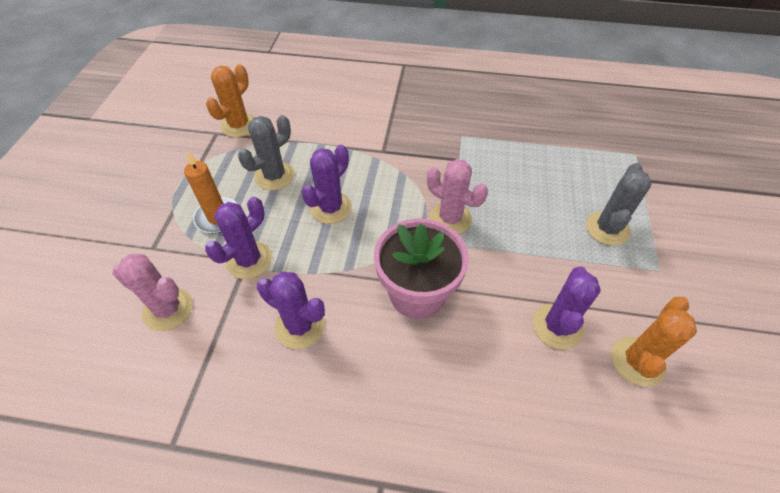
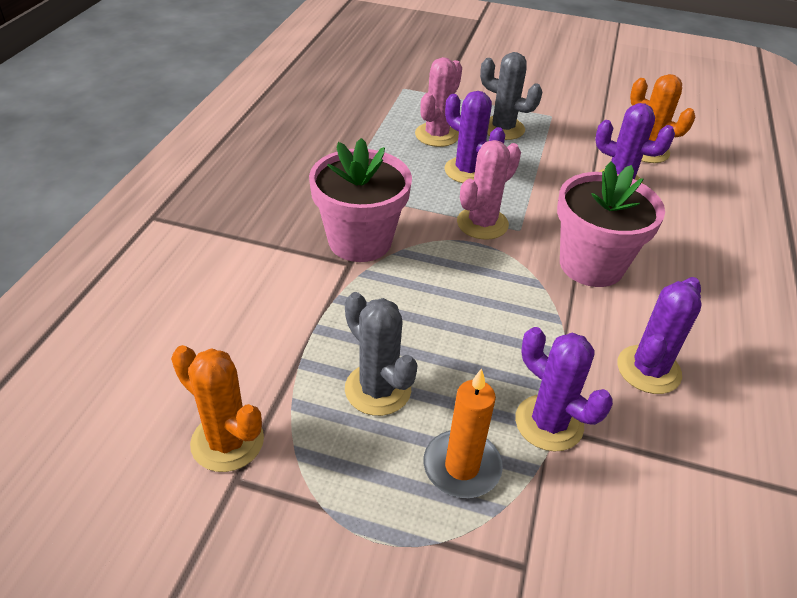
camera: 85 degrees left, 10 degrees down
pink cactus [112,254,193,331] -> pink cactus moved to [415,57,462,147]
purple cactus [301,145,352,224] -> purple cactus moved to [445,91,505,183]
none -> pink flower pot [309,138,412,262]

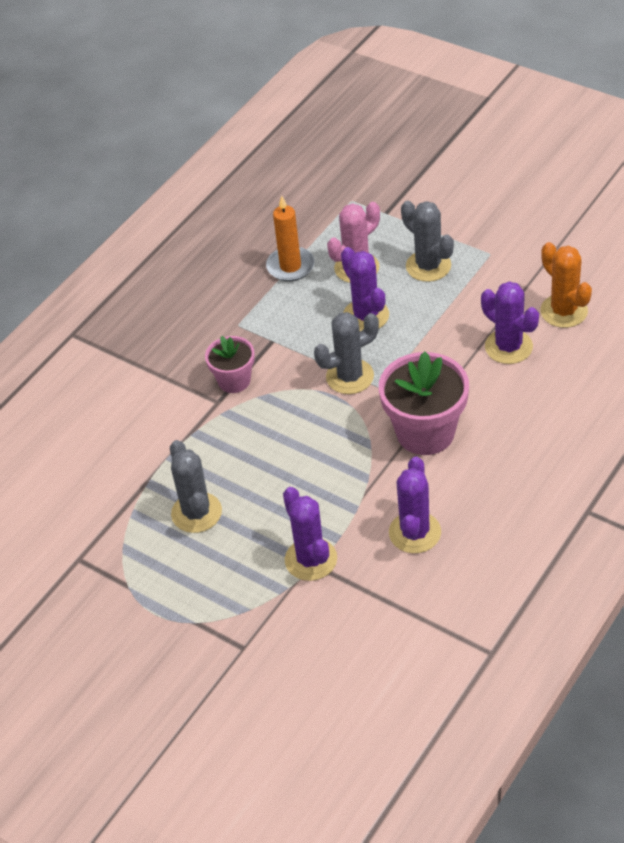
camera: 25 degrees right, 5 degrees up
orange cactus [171,345,264,472] -> none
pink flower pot [309,138,412,262] -> pink flower pot [205,336,255,393], size x0.58
orange candle [424,368,503,498] -> orange candle moved to [266,196,315,281]
pink cactus [457,140,521,240] -> grey cactus [314,312,379,394]
purple cactus [617,277,701,394] -> purple cactus turned 45 degrees counterclockwise [389,456,441,553]

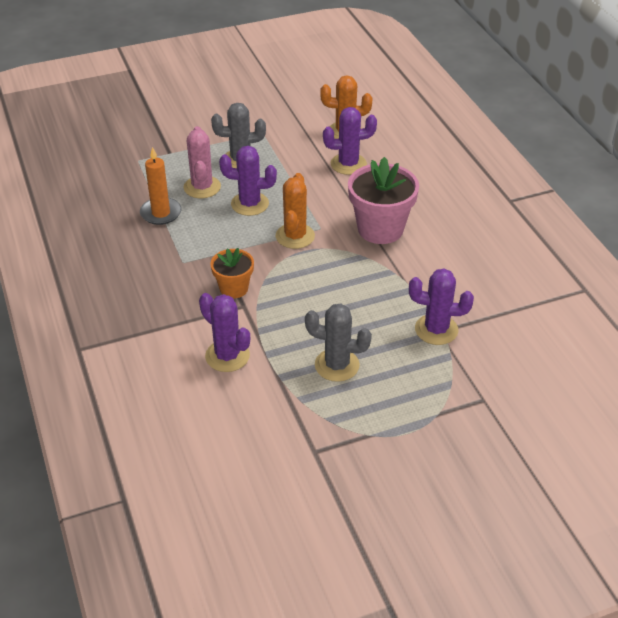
camera: 60 degrees left, 5 degrees down
pink flower pot [205,336,255,393] -> orange flower pot [210,248,254,299]
grey cactus [314,312,379,394] -> orange cactus [276,173,315,249]
purple cactus [389,456,441,553] -> purple cactus moved to [199,293,250,372]

